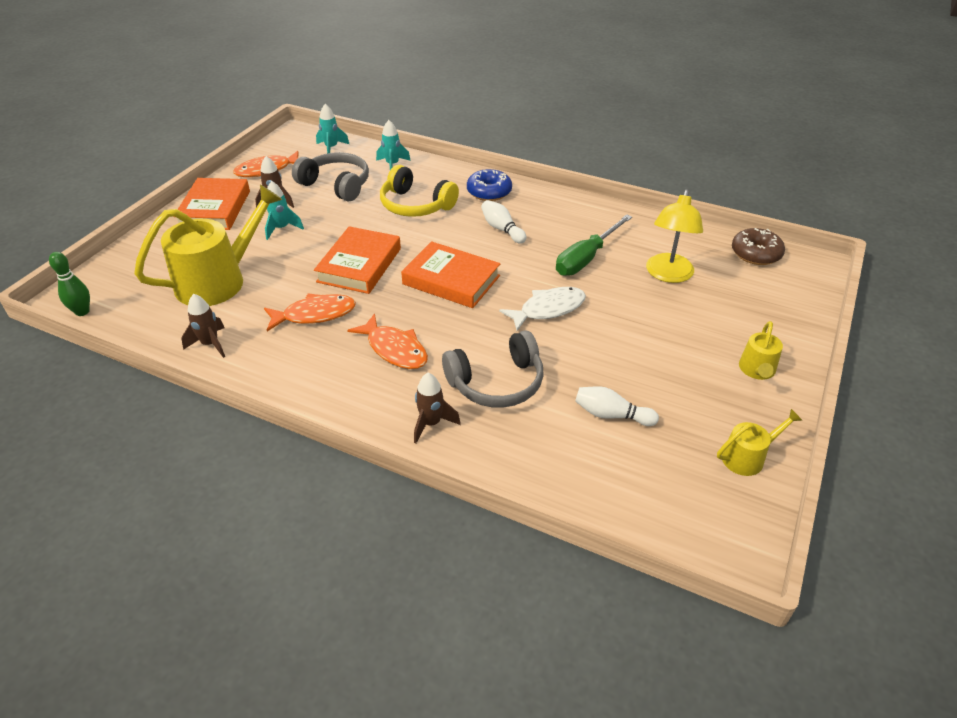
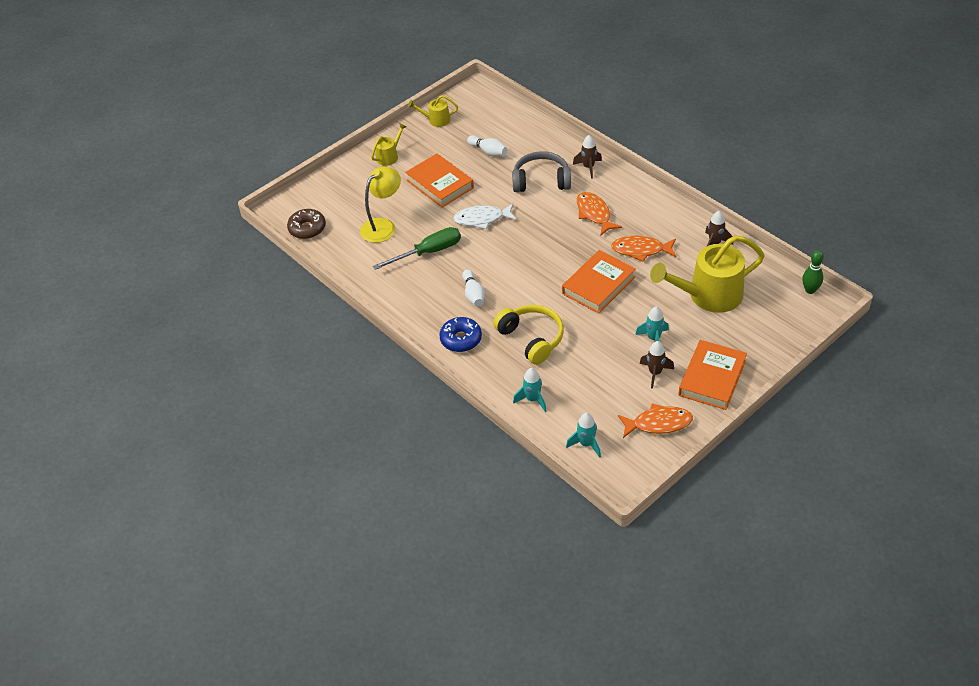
camera: 155 degrees left, 5 degrees up
grey headphones [292,152,369,201] -> none
orange book [401,241,500,308] -> orange book moved to [405,154,474,208]

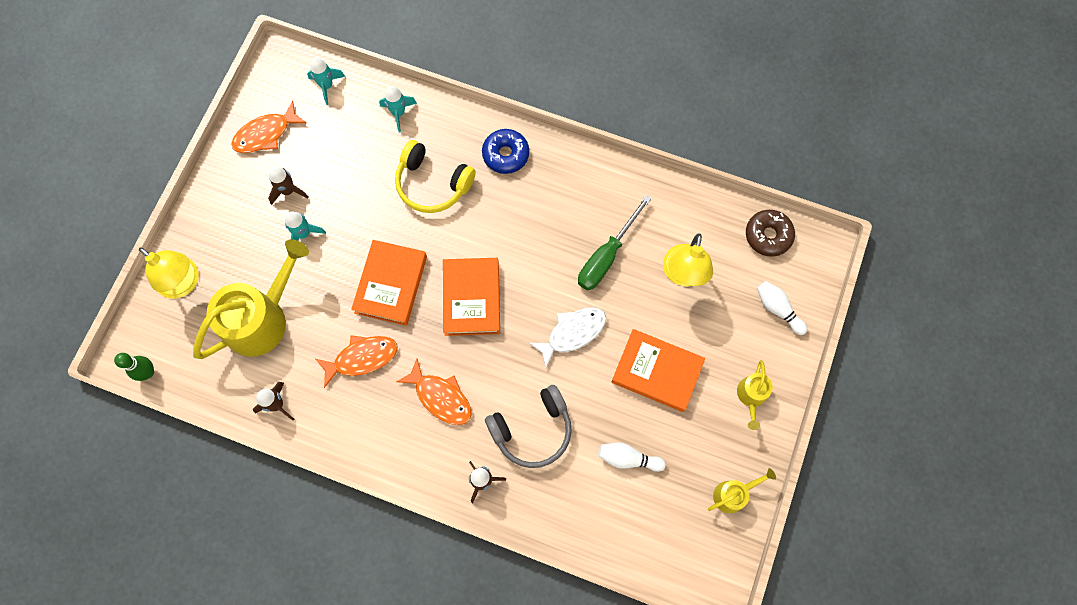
camera: 150 degrees right, 25 degrees up
white bowling pin [462,270,485,307] -> white bowling pin moved to [757,281,807,335]
orange book [678,340,747,410] -> orange book moved to [443,258,500,336]
none -> yellow lamp [139,247,199,299]

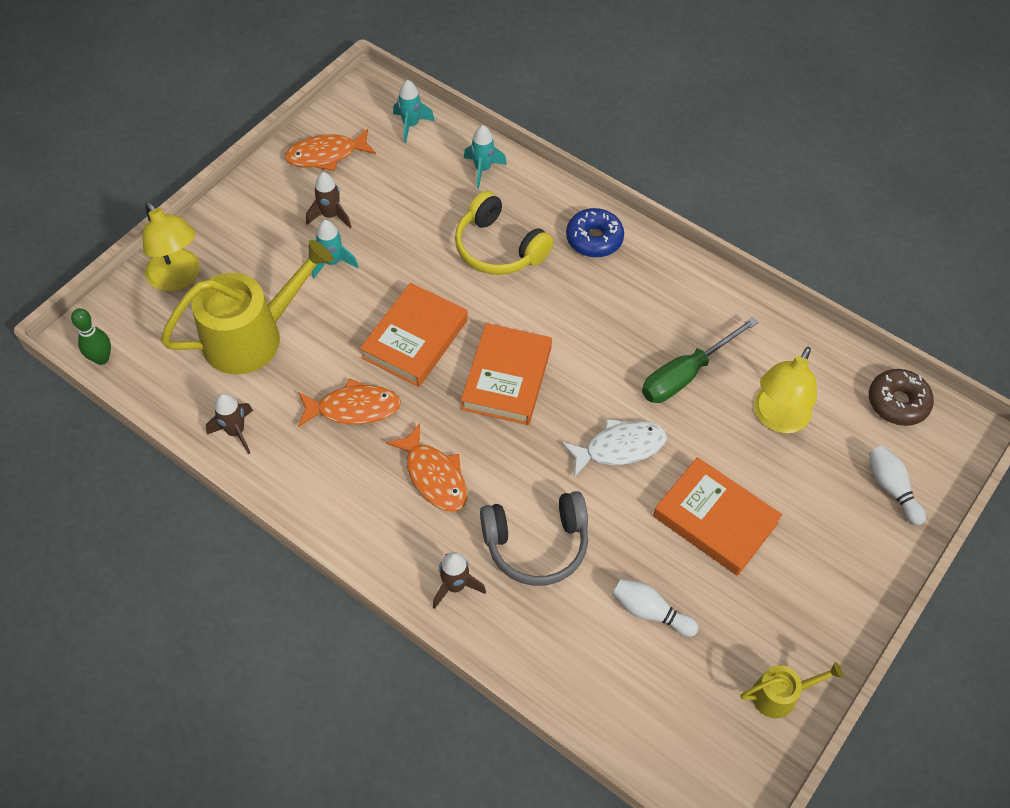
camera: 15 degrees right, 15 degrees down
yellow watering can [737,360,773,430] -> none

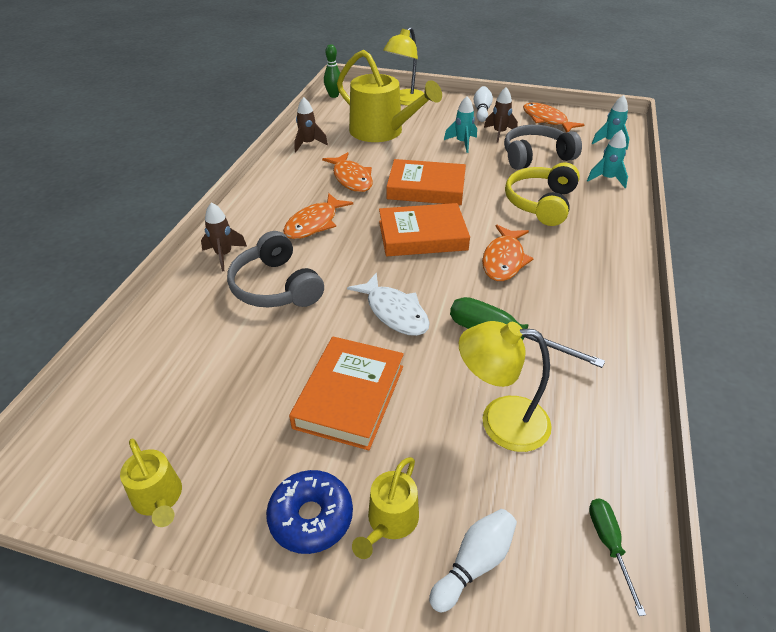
camera: 70 degrees right, 15 degrees down
blue donut [566,208,624,257] -> blue donut moved to [266,470,353,554]
white bowling pin [612,579,698,637] -> white bowling pin moved to [474,86,493,122]
brown donut [869,369,934,426] -> green screwdriver [589,498,646,616]
none -> yellow watering can [352,457,419,559]
none -> orange fish [482,225,534,281]
none -> grey headphones [504,125,582,170]

